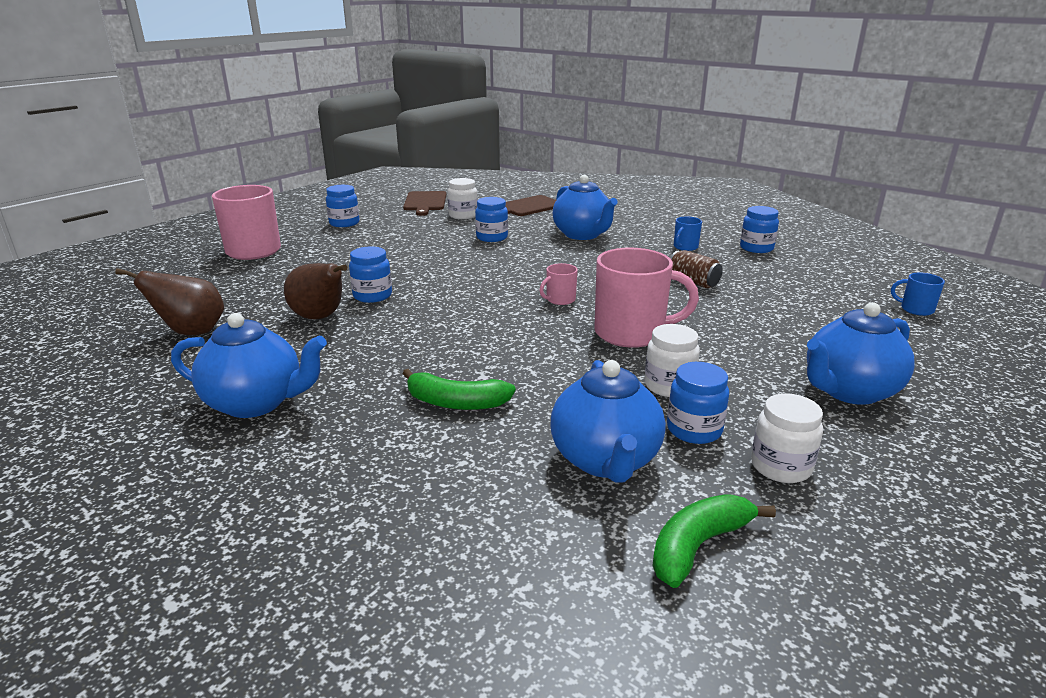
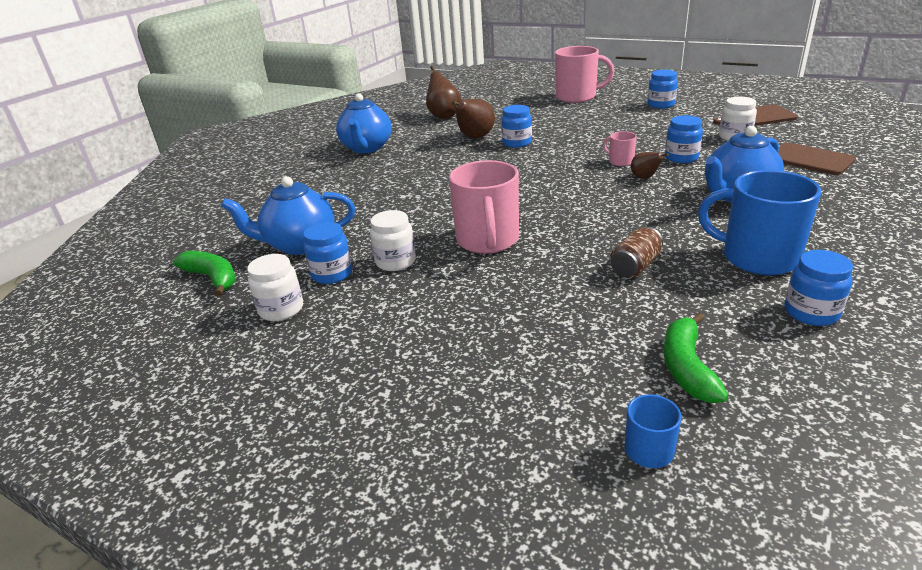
camera: 85 degrees right, 5 degrees up
green banana [402,369,516,410] -> green banana moved to [664,313,729,403]
pink mug [540,263,578,305] -> pink mug moved to [603,131,637,166]
blue mug [674,217,702,251] -> blue mug [698,170,821,275], size x2.13
blue teapot [807,302,915,405] -> none
none -> brown pear [631,152,669,179]

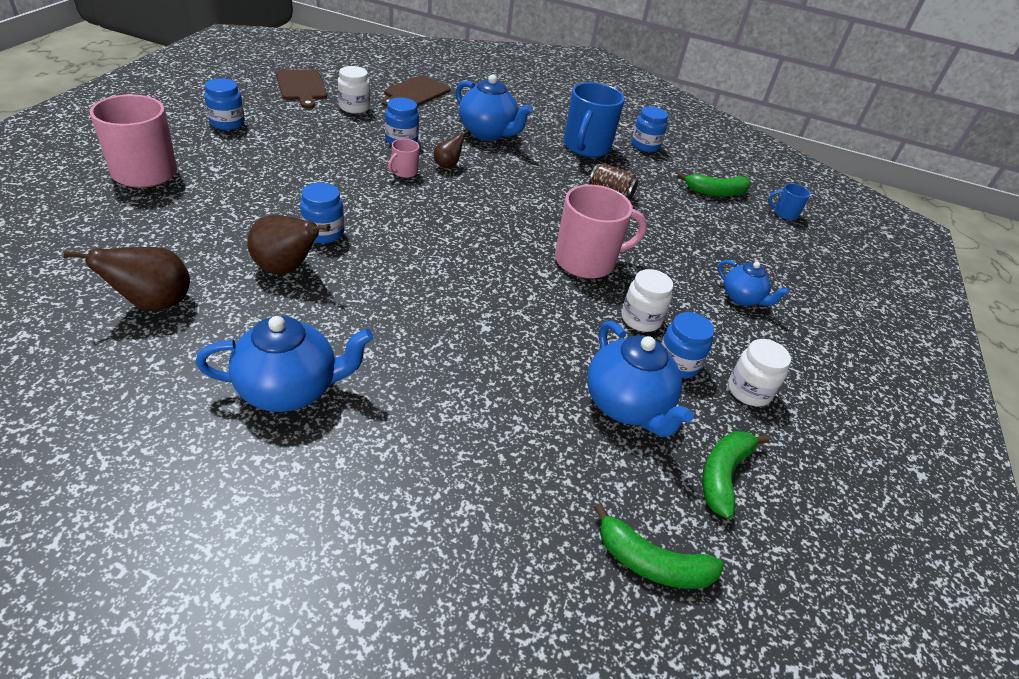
camera: 110 degrees left, 10 degrees up
none -> green banana [594,503,724,589]
none -> blue teapot [718,260,790,306]

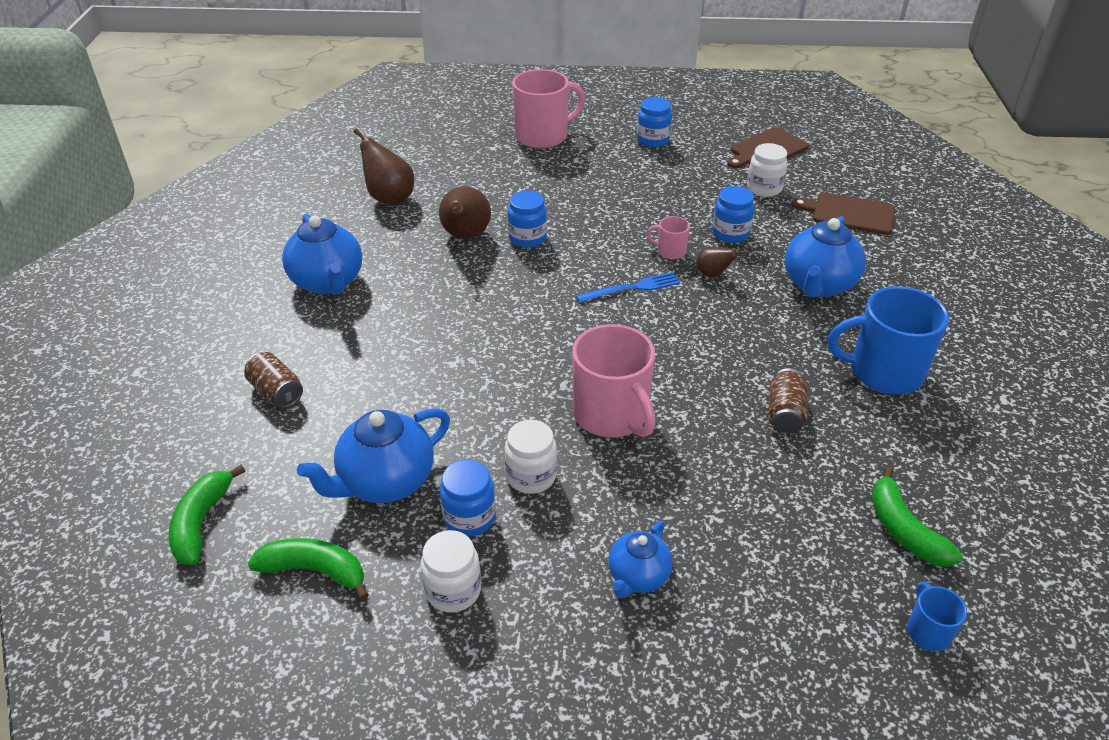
camera: 80 degrees right, 0 degrees up
blue jar [631,106,668,152] -> none
none -> brown can [244,352,303,408]
none -> blue fork [576,272,681,303]

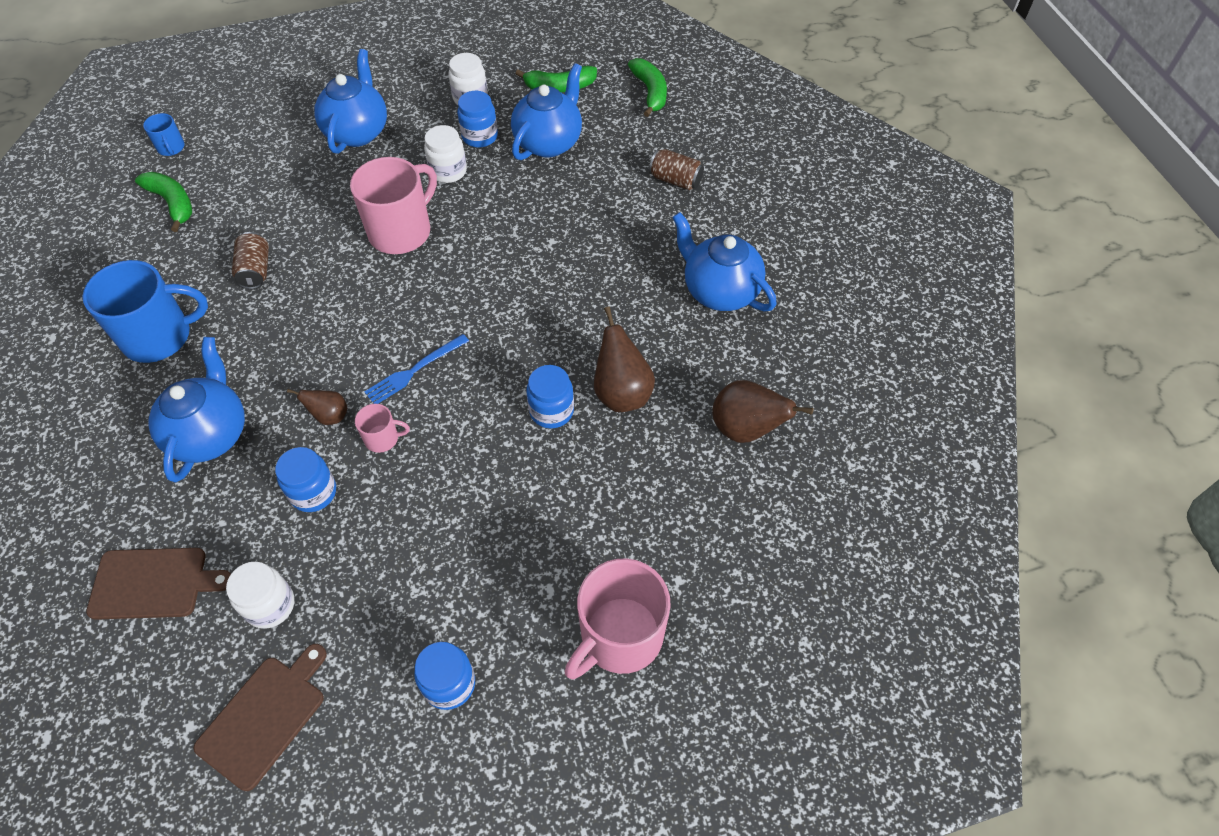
camera: 160 degrees right, 15 degrees up
pink mug [572,324,656,438] -> pink mug turned 90 degrees clockwise [350,157,437,254]
blue teapot [608,521,672,599] -> blue teapot [314,49,387,154], size x1.68

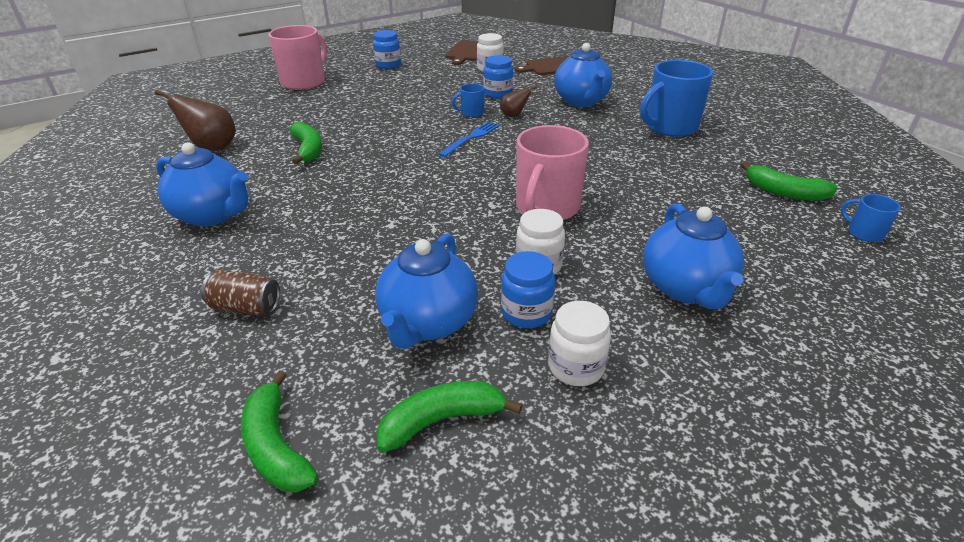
camera: 165 degrees right, 20 degrees down
brown can [232,232,269,289] -> none
pink mug [355,404,410,453] -> blue mug [452,83,484,117]
blue jar [526,365,574,428] -> none
brown pear [594,307,655,412] -> green banana [289,122,322,165]

